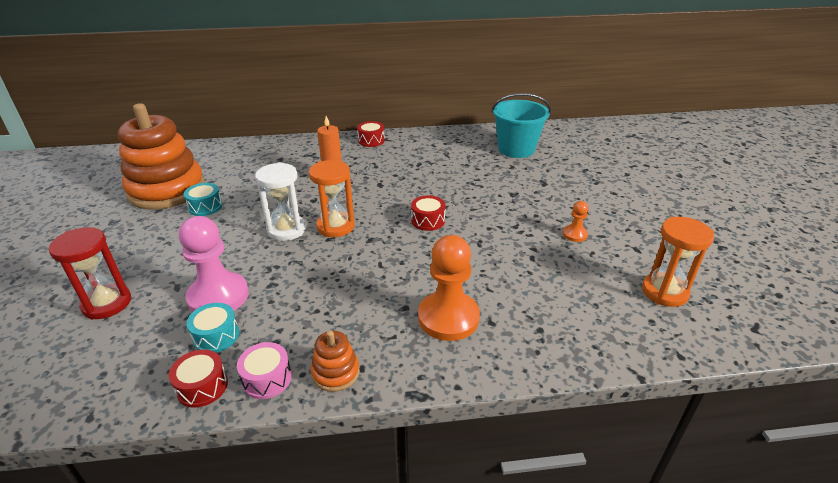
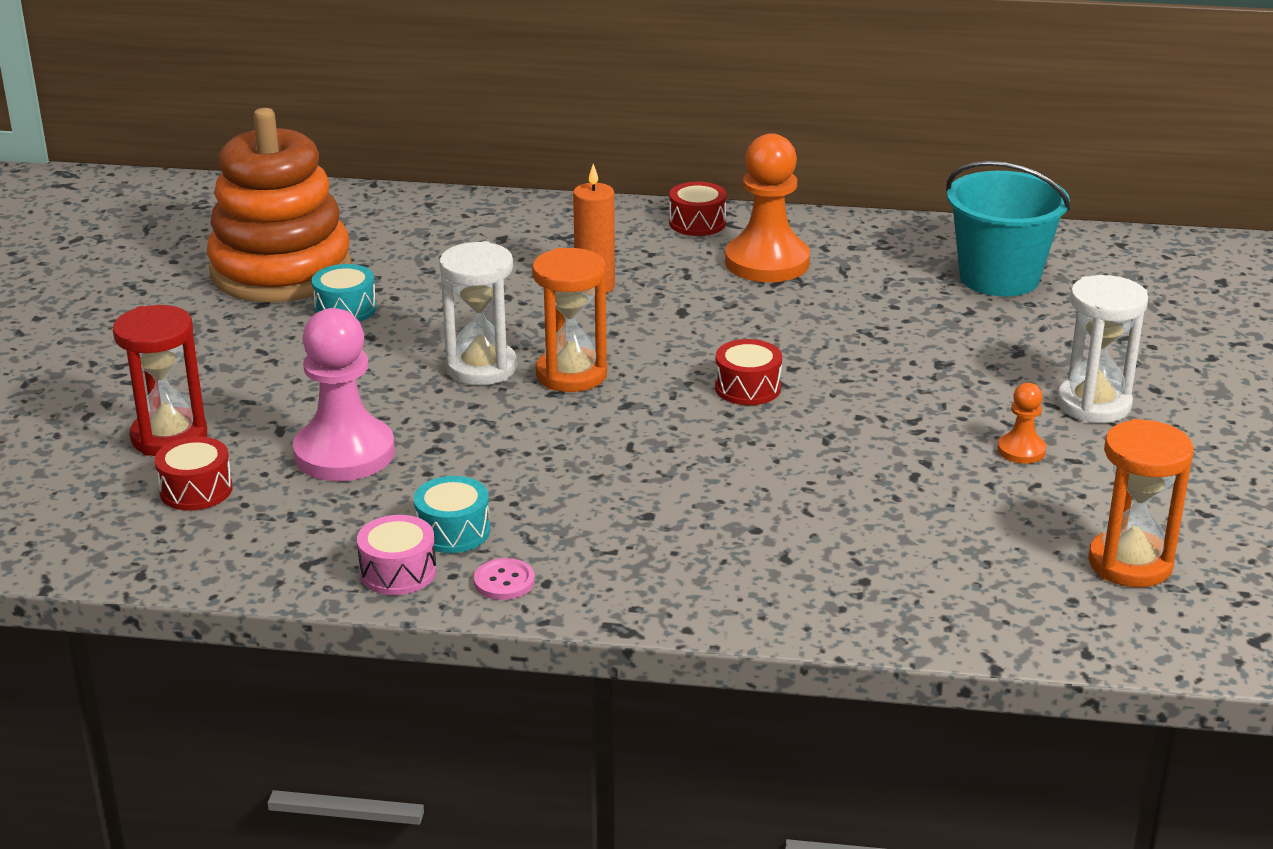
camera: 15 degrees right, 5 degrees down
red drum [169,349,228,408] -> red drum moved to [155,437,233,511]
turquoise drum [186,303,239,353] -> turquoise drum moved to [414,476,490,553]
orange stacking toy [311,330,360,392] -> pink button [474,558,535,600]
orange pawn [418,235,480,341] -> orange pawn moved to [725,133,810,282]
none -> white hourglass [1057,275,1148,423]

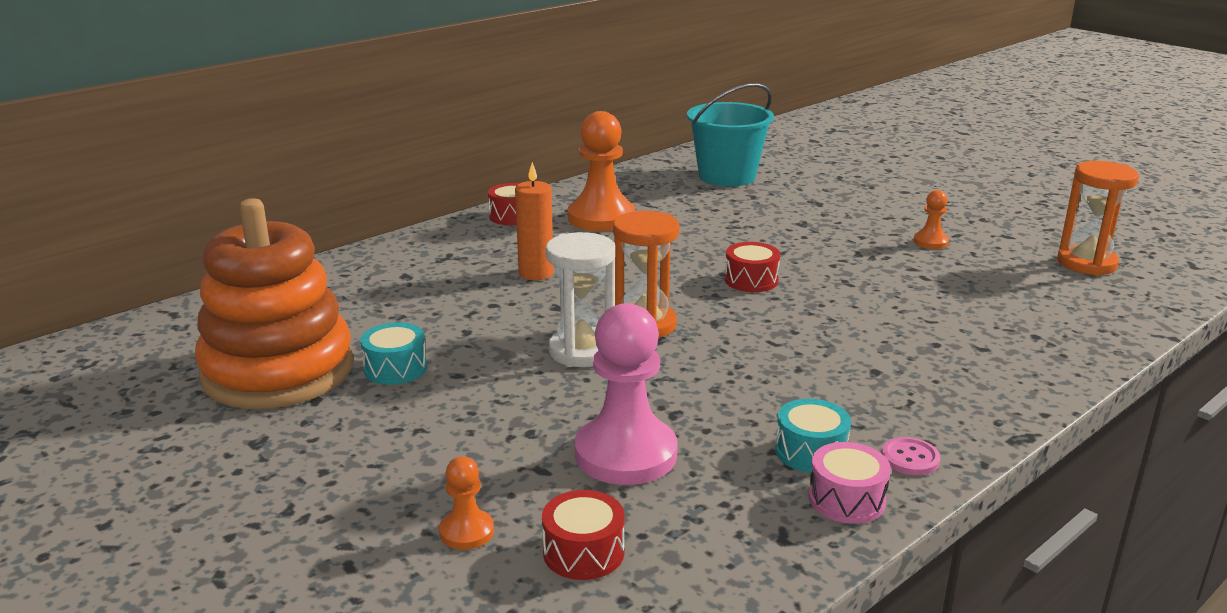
camera: 50 degrees left, 5 degrees down
red hourglass [113,305,207,456] -> orange pawn [439,456,494,550]
white hourglass [1057,275,1148,423] -> none

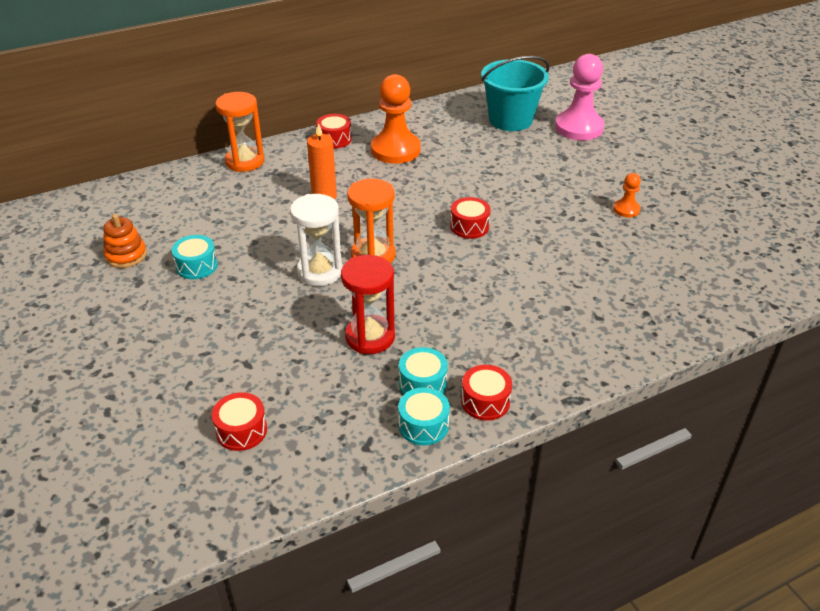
camera: 15 degrees right, 15 degrees up
orange stacking toy [195,198,354,409] -> orange stacking toy [103,214,147,268], size x0.42
orange pawn [439,456,494,550] -> none
pink pawn [575,303,678,485] -> pink pawn moved to [555,54,604,140]
pink drum [809,442,891,524] -> turquoise drum [398,387,450,445]
pink button [881,437,940,475] -> red drum [461,365,512,421]
orange hourglass [1057,161,1139,276] -> orange hourglass moved to [215,92,264,172]
none -> red hourglass [341,255,395,354]

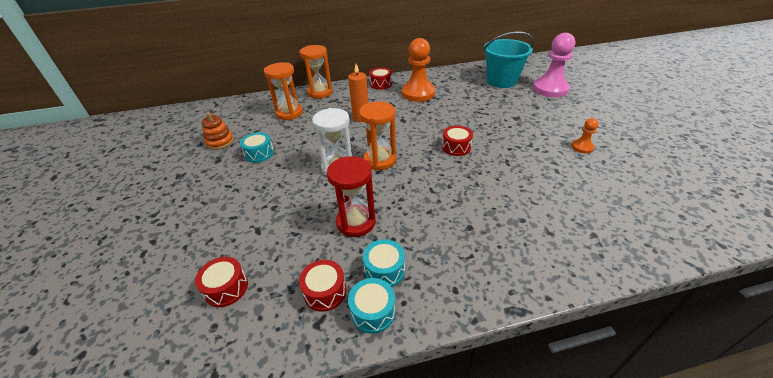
camera: 15 degrees right, 0 degrees up
red drum [461,365,512,421] -> red drum moved to [299,260,347,312]
none -> orange hourglass [264,62,303,120]

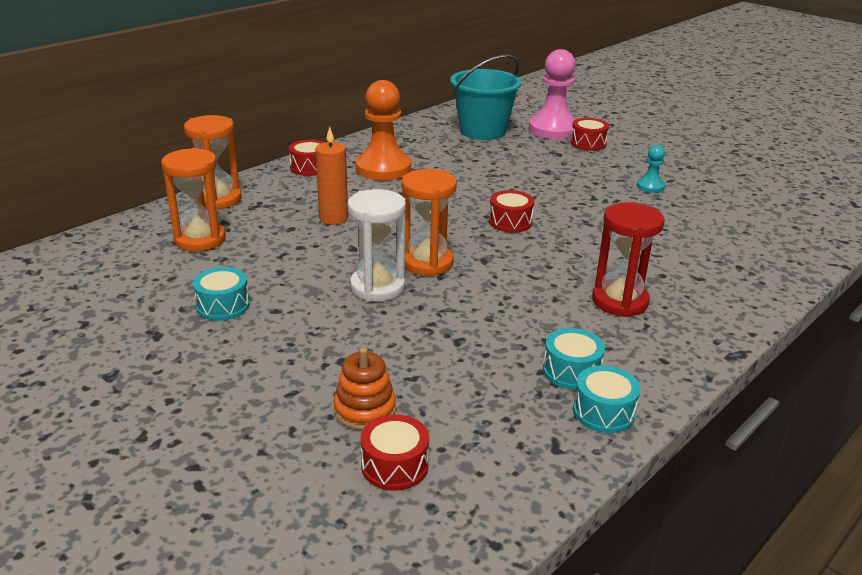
camera: 35 degrees left, 10 degrees down
orange stacking toy [201,112,234,150] -> orange stacking toy moved to [333,347,396,430]
red drum [299,260,347,312] -> red drum moved to [570,118,609,151]
red hourglass [327,156,376,237] -> red hourglass moved to [592,202,665,317]
orange pawn [571,118,599,153] -> turquoise pawn [637,145,665,193]

